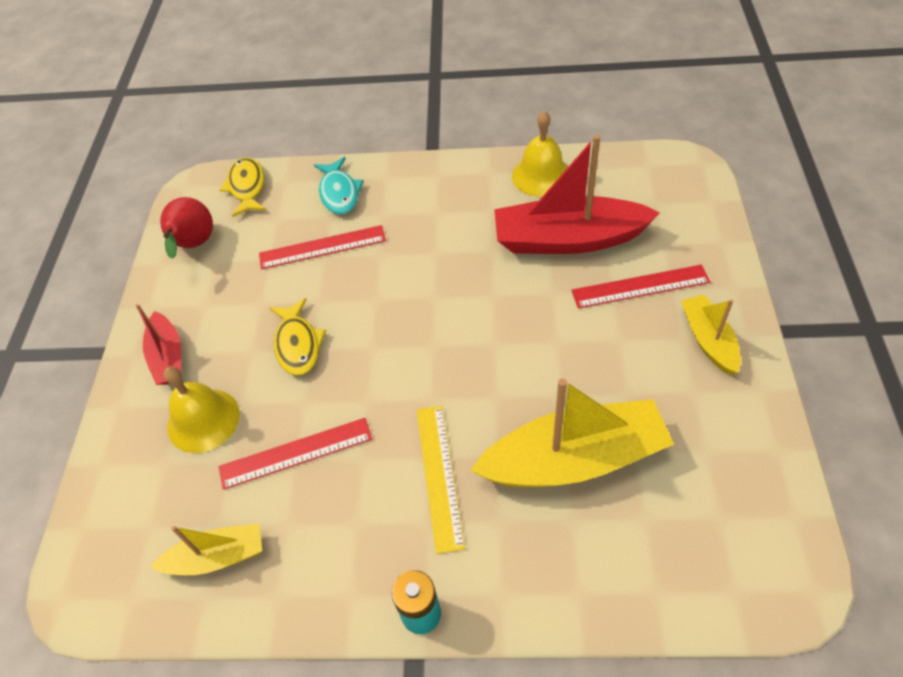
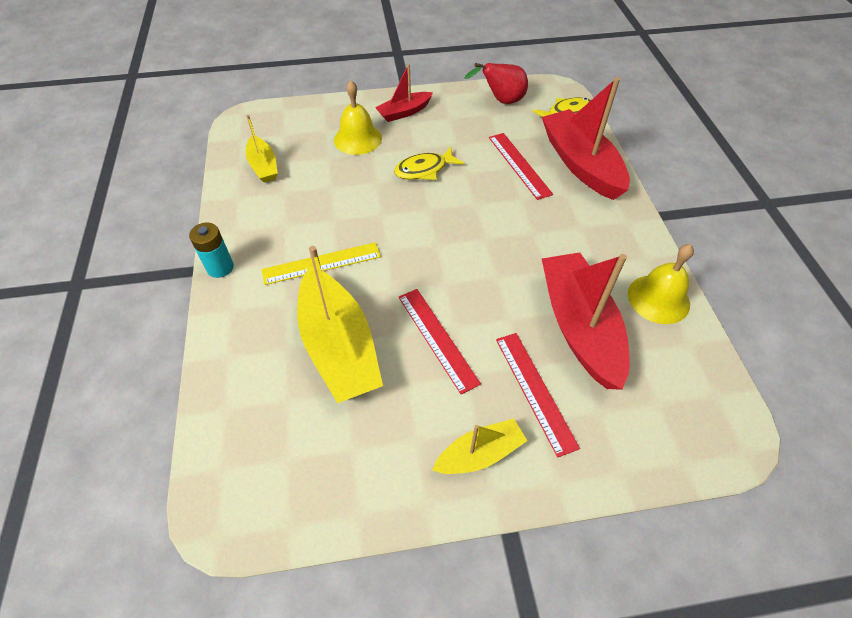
camera: 75 degrees right, 0 degrees up
red ruler [219,418,372,490] -> red ruler moved to [398,289,481,394]
turquoise fish [314,157,364,214] -> red boat [542,77,630,200]

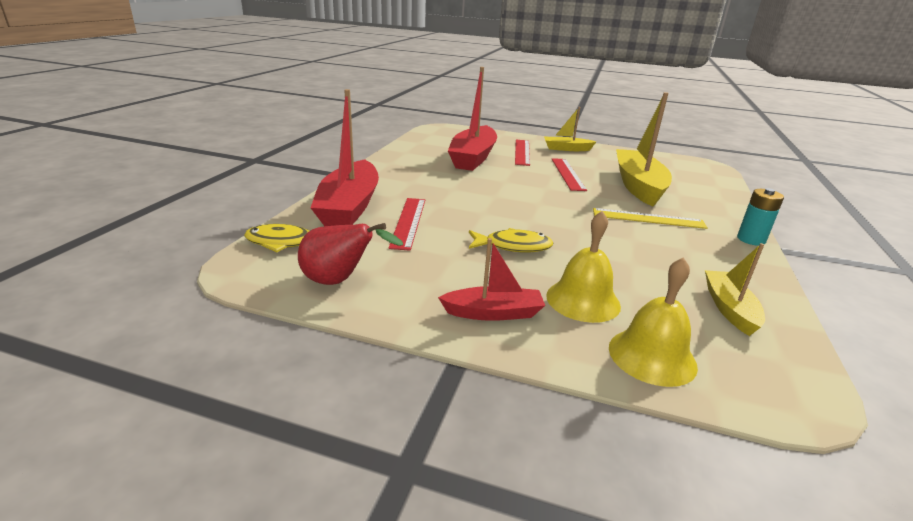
camera: 155 degrees left, 25 degrees down
yellow bell [628,244,694,324] -> yellow bell moved to [609,257,698,387]

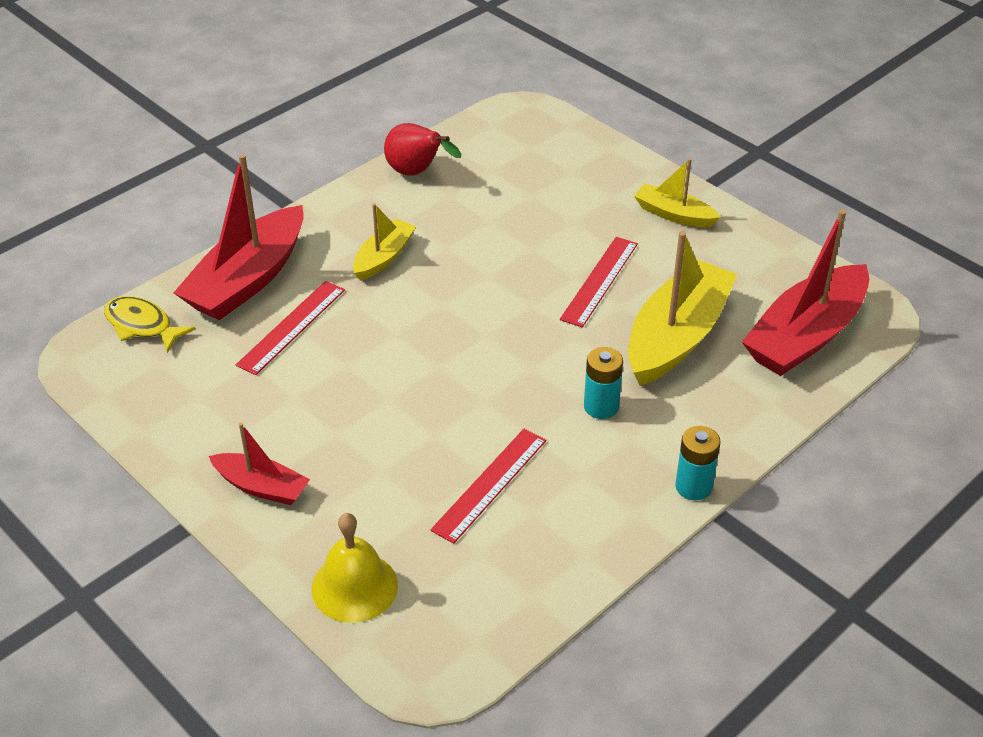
camera: 30 degrees right, 15 degrees up
red pear [298,223,403,285] -> red pear moved to [384,123,461,176]
red boat [448,67,497,171] -> red boat moved to [742,210,869,376]
yellow fish [469,228,553,253] -> none
red ruler [515,140,530,166] -> red ruler moved to [430,429,546,544]
yellow bell [546,211,621,323] -> none
yellow ruler [593,208,708,229] -> turquoise battery [584,347,623,419]
yellow boat [705,243,765,336] -> yellow boat moved to [353,203,416,281]

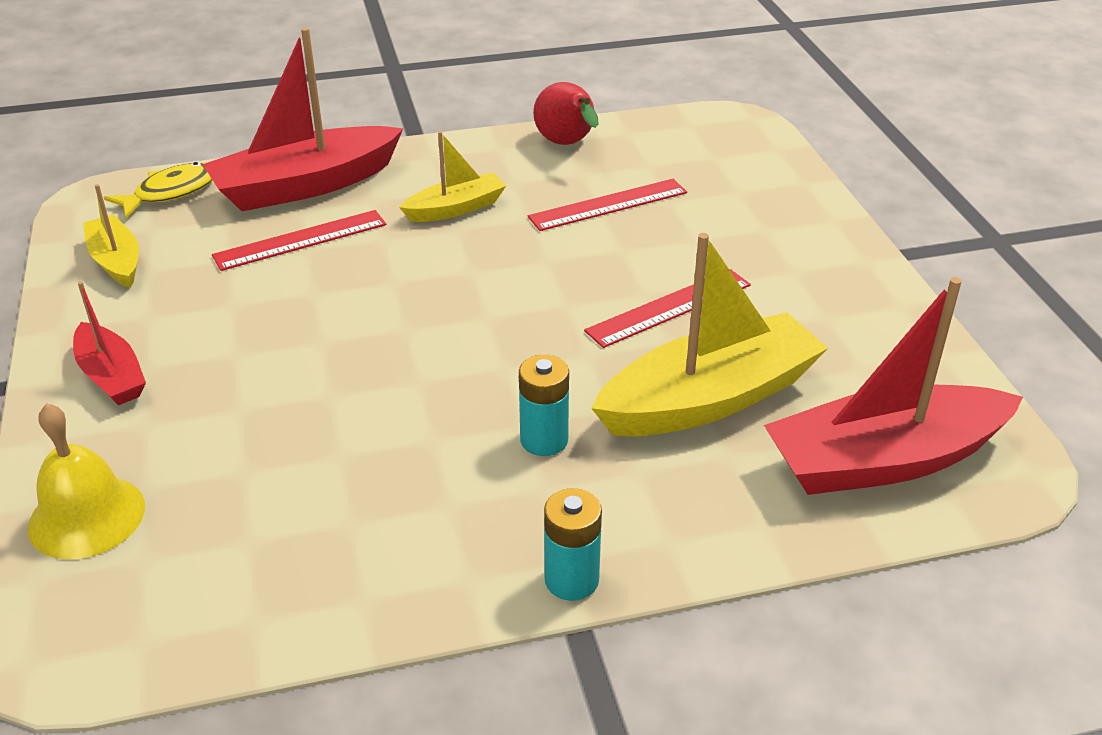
camera: 30 degrees right, 5 degrees down
yellow fish [104,296,196,353] -> yellow fish turned 75 degrees clockwise [104,162,212,218]
red ruler [430,429,546,544] -> red ruler moved to [528,179,687,231]
yellow boat [634,158,720,228] -> yellow boat moved to [83,184,139,288]

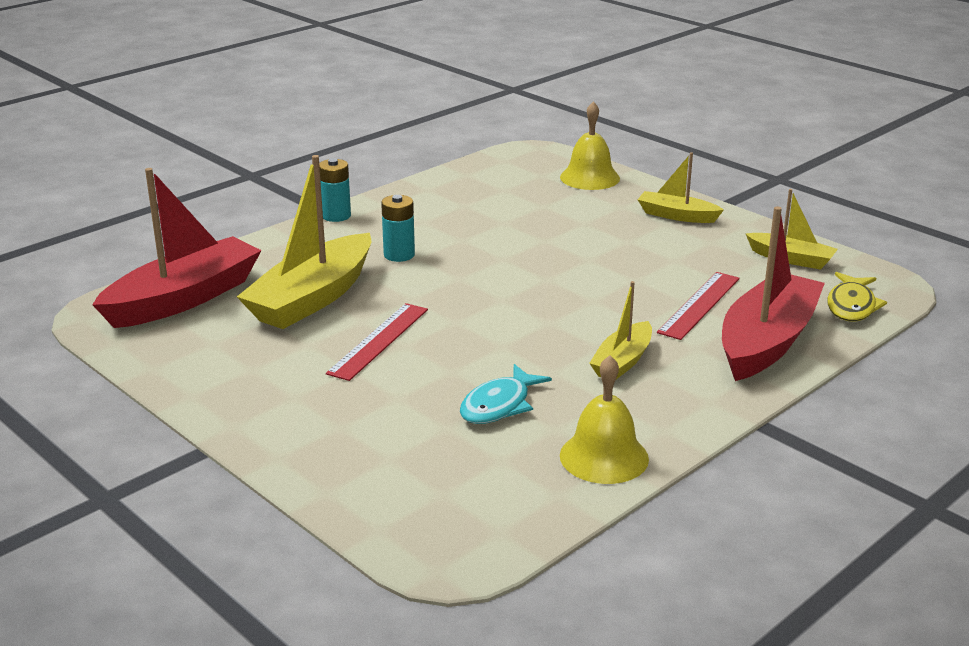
camera: 150 degrees right, 10 degrees down
red boat [73,281,146,405] -> yellow boat [637,152,724,223]
red ruler [528,179,687,231] -> turquoise fish [460,364,552,424]
red pear [533,82,599,145] -> yellow bell [560,355,649,484]

